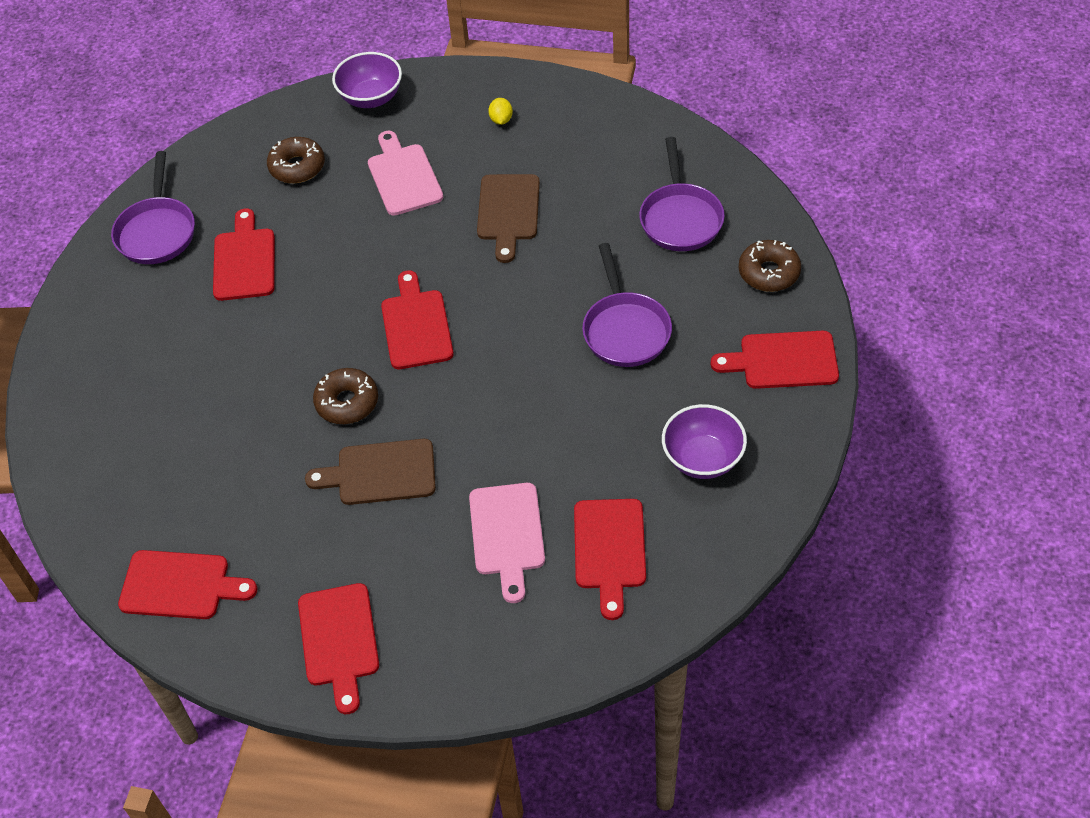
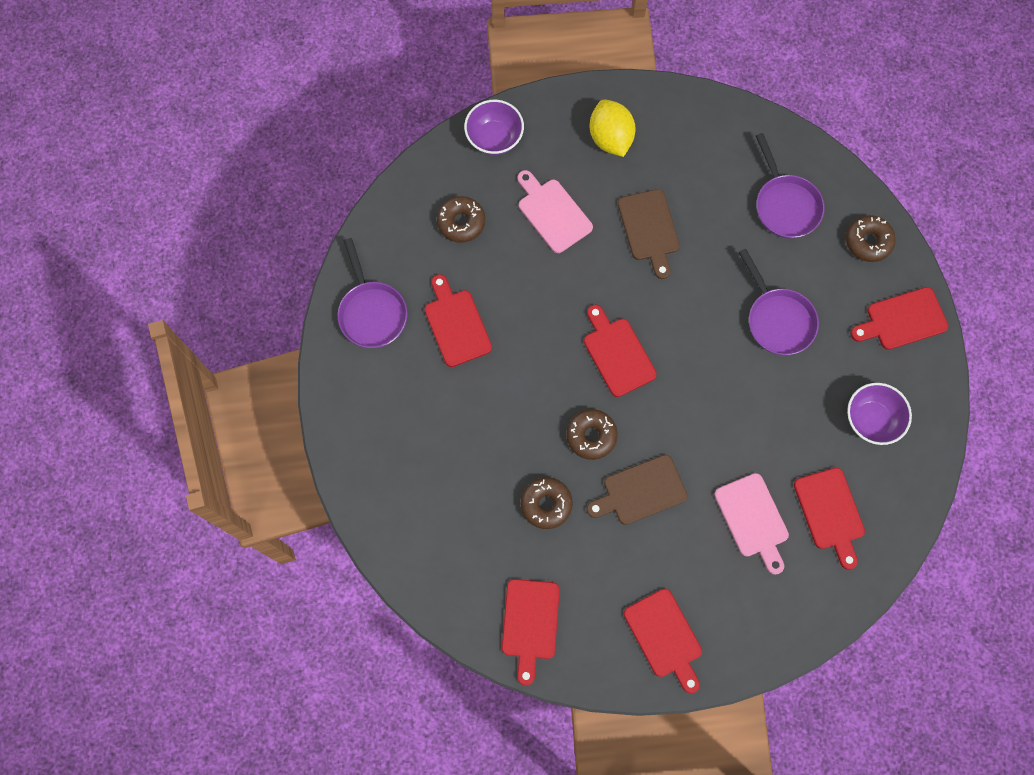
camera: 20 degrees left, 20 degrees up
red cutting board [118,550,257,619] -> red cutting board turned 105 degrees clockwise [502,579,560,686]
yellow lemon [488,98,513,125] -> yellow lemon [590,99,635,157], size x2.19
none -> brown donut [521,477,573,529]

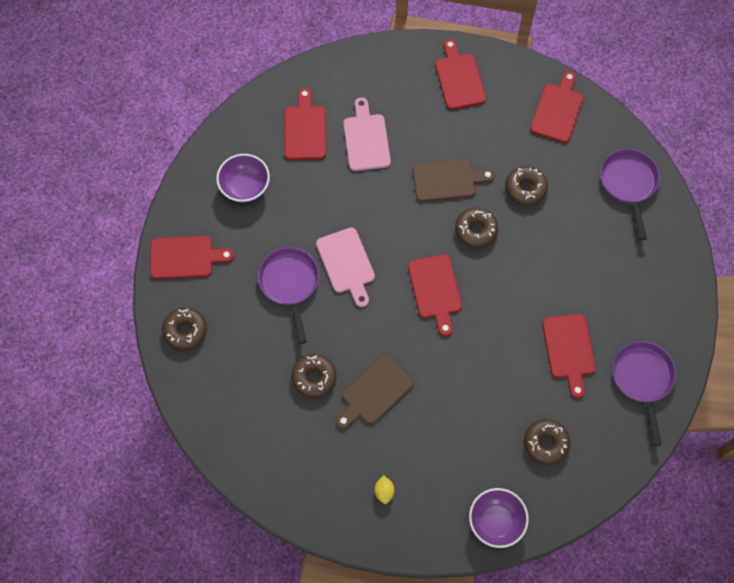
camera: 165 degrees left, 5 degrees down
pink cutting board [518,170,593,253] -> pink cutting board moved to [316,227,375,307]
yellow lemon [590,99,635,157] -> yellow lemon [375,475,394,504], size x0.46
brown cutting board [618,189,680,279] -> brown cutting board turned 135 degrees counterclockwise [336,354,414,429]
purple pan [756,133,825,239] -> purple pan moved to [600,149,660,240]
none -> brown donut [291,354,336,398]

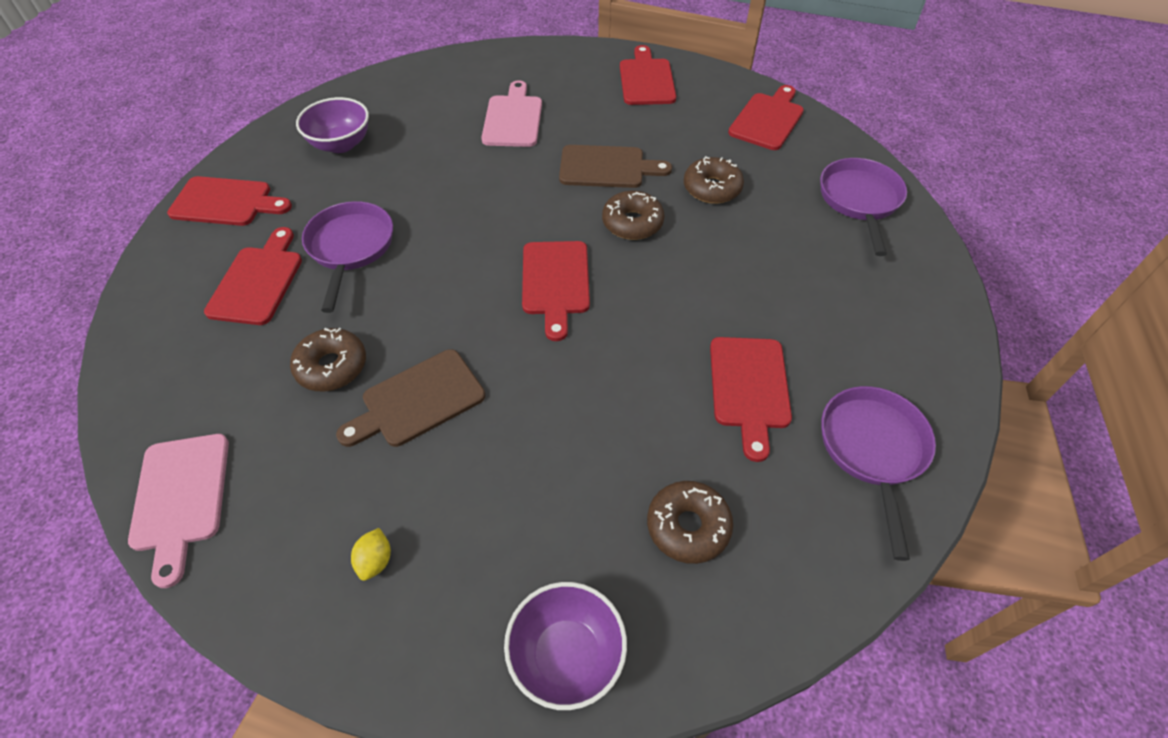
camera: 10 degrees right, 15 degrees down
brown donut [162,307,207,350] -> none
red cutting board [284,88,326,160] -> red cutting board moved to [204,227,302,325]
pink cutting board [316,227,375,307] -> pink cutting board moved to [128,434,229,588]

